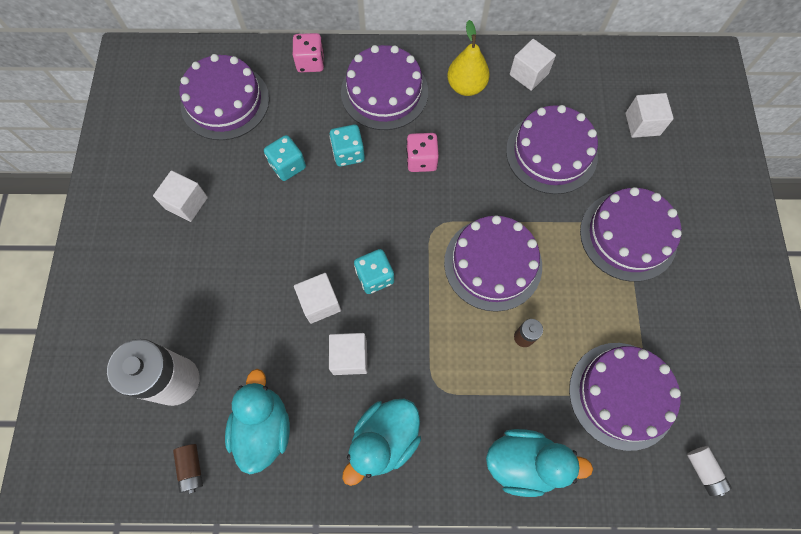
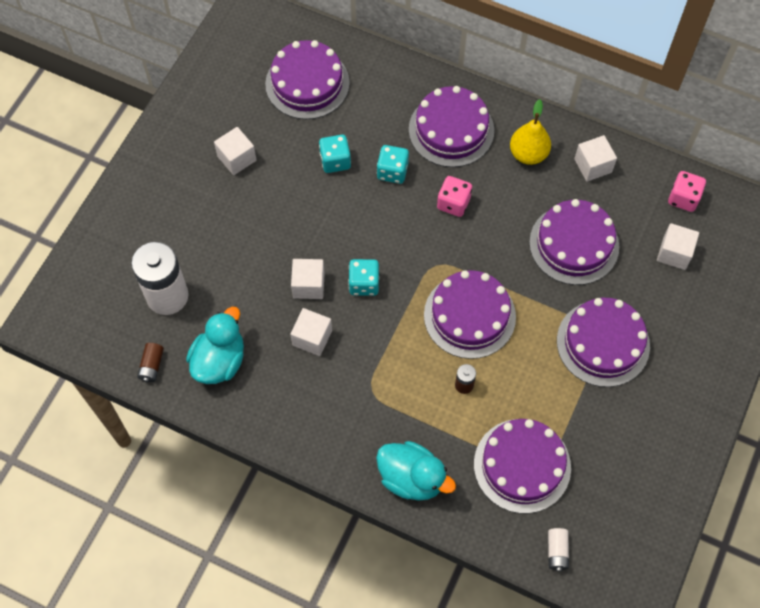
camera: 25 degrees right, 5 degrees down
pink dice [293,33,324,72] -> pink dice moved to [668,171,706,212]
turquoise duck [342,399,421,486] -> none

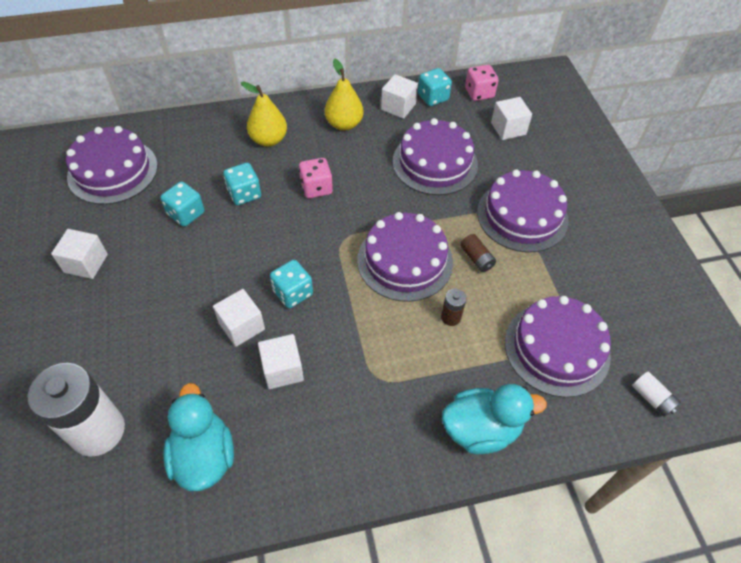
camera: 40 degrees left, 10 degrees down
brown battery [137,343,164,382] -> brown battery moved to [460,234,496,272]
purple cake [409,86,494,167] -> yellow pear [241,82,287,147]
none -> turquoise dice [418,68,452,106]

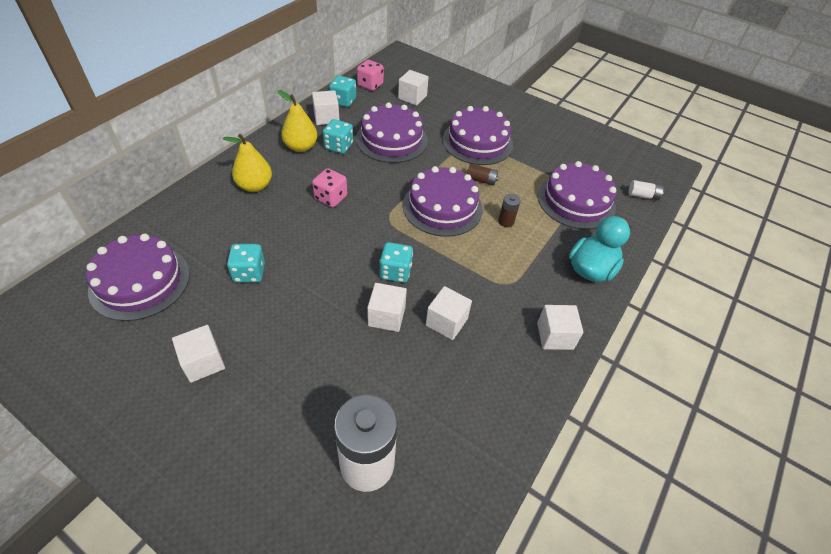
camera: 45 degrees left, 5 degrees down
turquoise duck [163,383,234,491] -> none
turquoise dice [223,163,261,205] -> turquoise dice moved to [323,119,353,154]
none -> white cube [537,305,583,350]

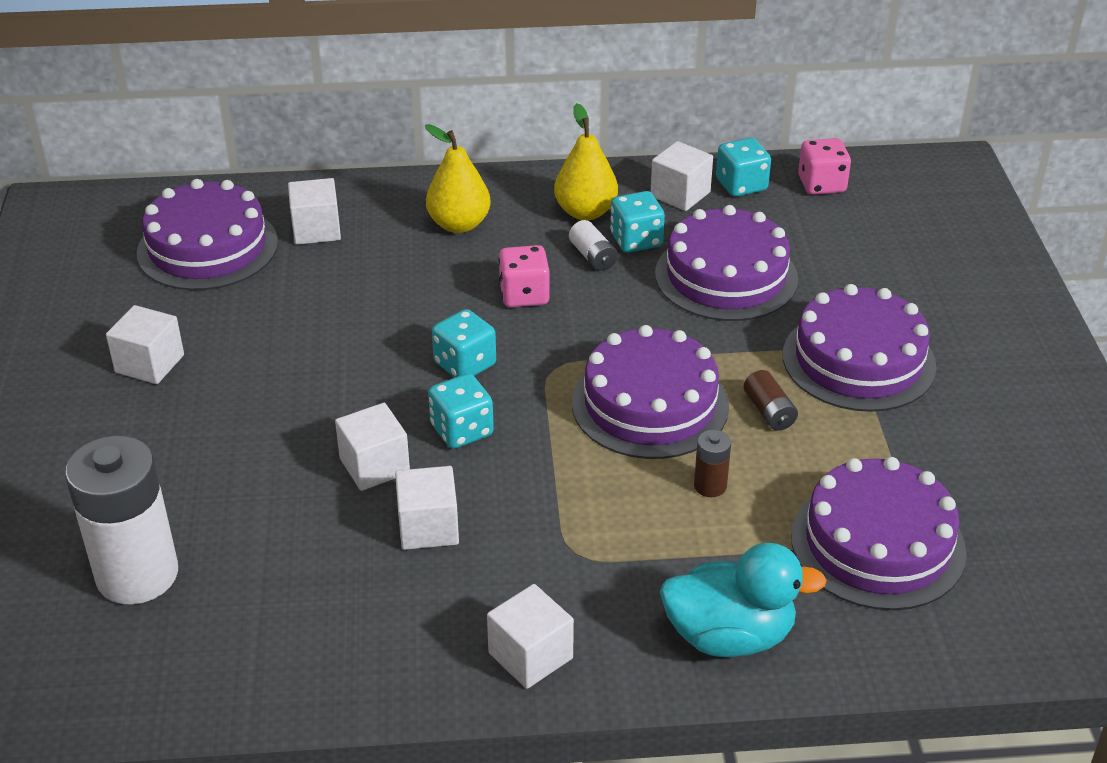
camera: 55 degrees right, 10 degrees down
turquoise dice [227,244,265,282] -> turquoise dice moved to [432,309,496,377]
white cube [398,70,429,106] -> white cube moved to [288,178,341,245]
white battery [629,180,664,200] -> white battery moved to [569,220,618,271]

